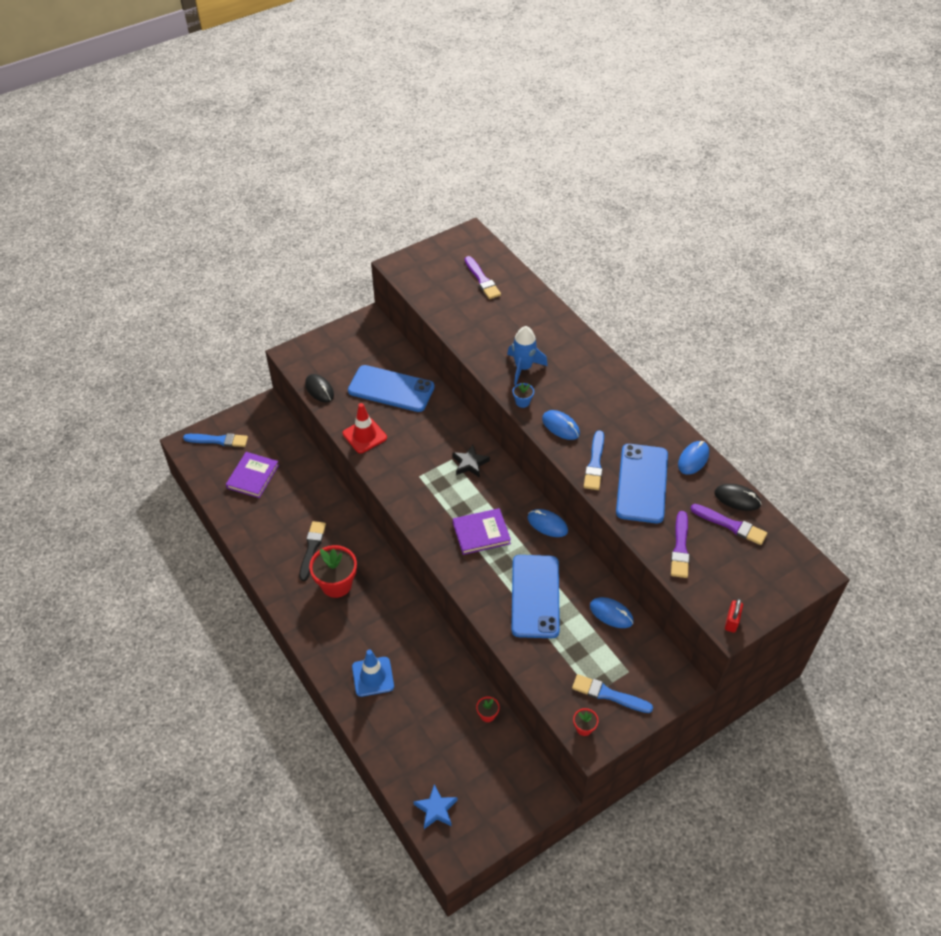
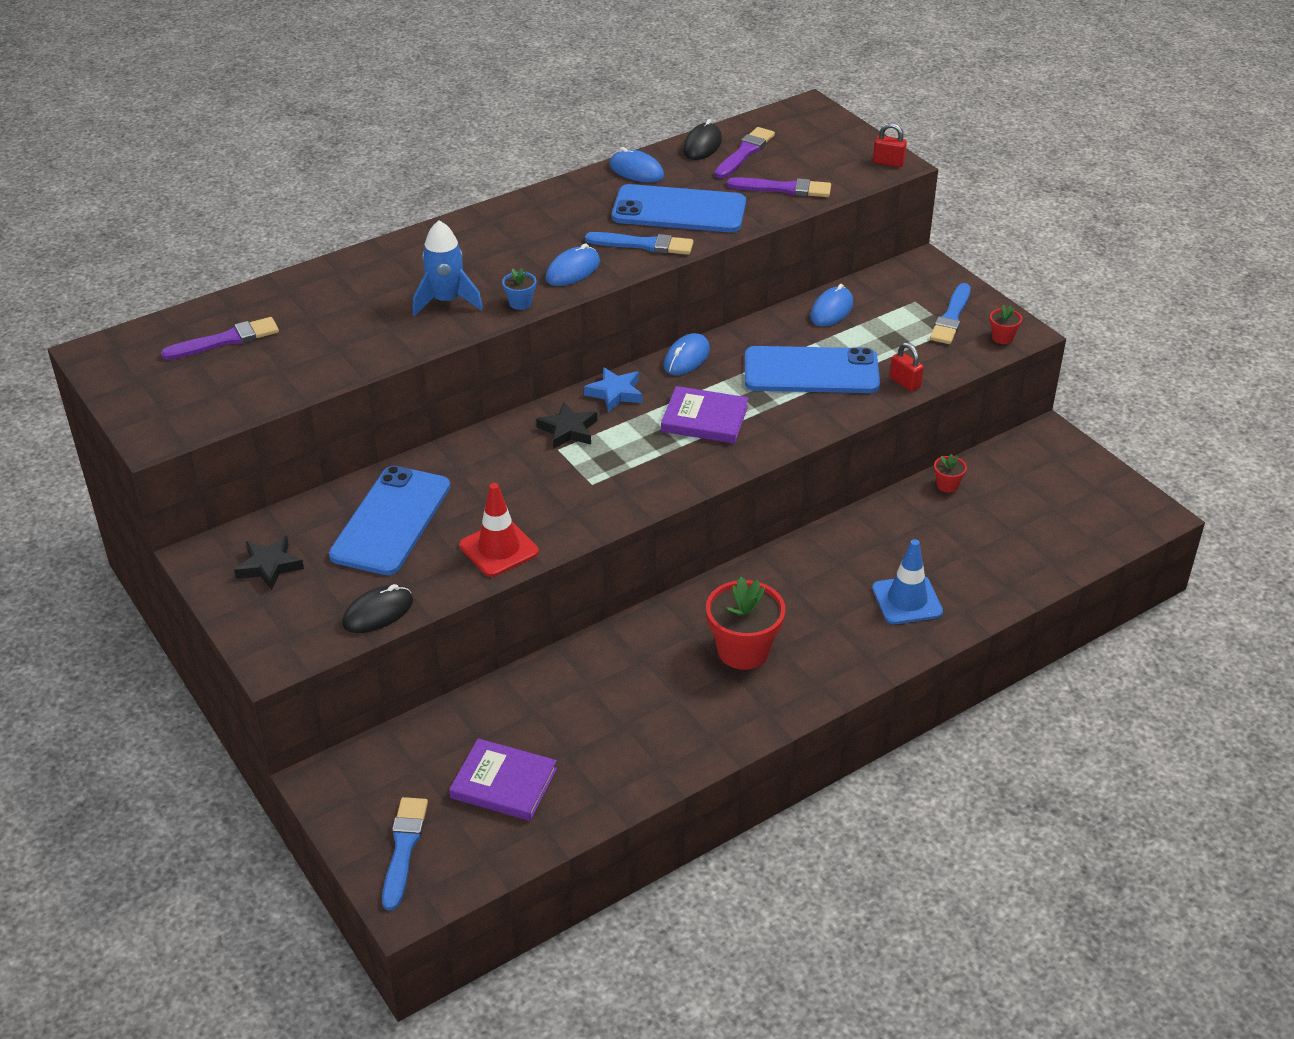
camera: 90 degrees left, 10 degrees down
black brush [299,521,326,581] -> none
blue star [414,784,458,829] -> blue star moved to [584,367,642,412]
purple book [453,508,511,555] -> purple book turned 60 degrees counterclockwise [661,386,748,444]
none -> black star [234,536,304,590]
none -> red padlock [890,342,924,391]

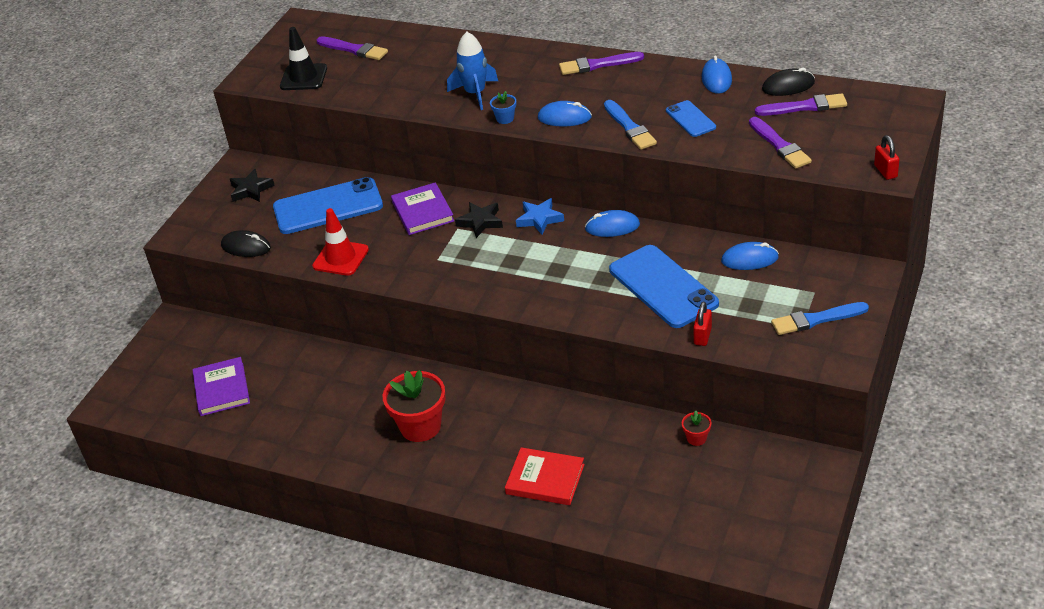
camera: 60 degrees right, 0 degrees up
blue brush [382,797,428,911] -> none
blue phone [612,184,746,232] -> blue phone [666,100,716,137], size x0.51
purple book [661,386,748,444] -> purple book moved to [391,182,454,235]
blue traffic cone [872,539,943,624] -> red book [505,447,585,505]
red flower pot [990,305,1022,344] -> none
none -> black traffic cone [280,27,327,90]
none -> purple brush [559,52,644,75]

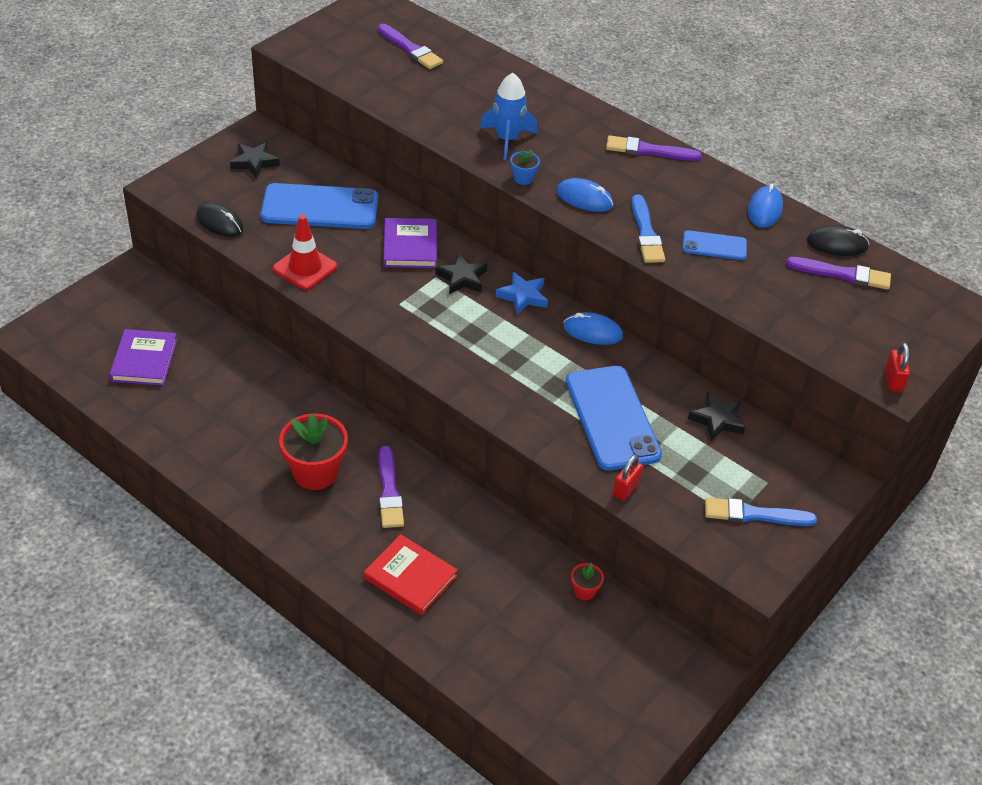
camera: 10 degrees right, 5 degrees up
black traffic cone [280,27,327,90] -> none
blue phone [666,100,716,137] -> blue phone turned 75 degrees counterclockwise [682,230,747,260]
blue mouse [721,242,779,270] -> black star [688,392,745,441]
purple brush [749,117,812,169] -> purple brush moved to [379,446,404,528]

